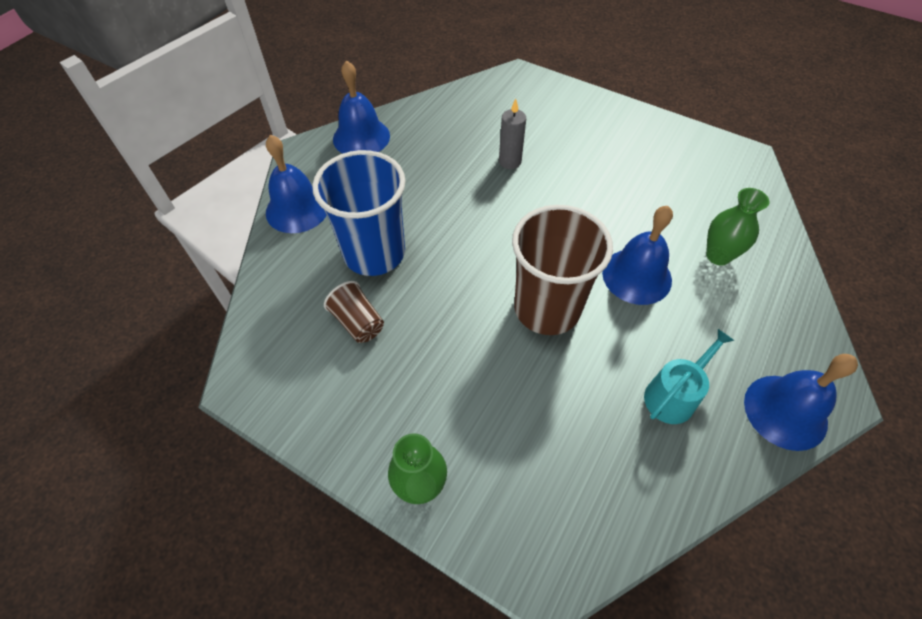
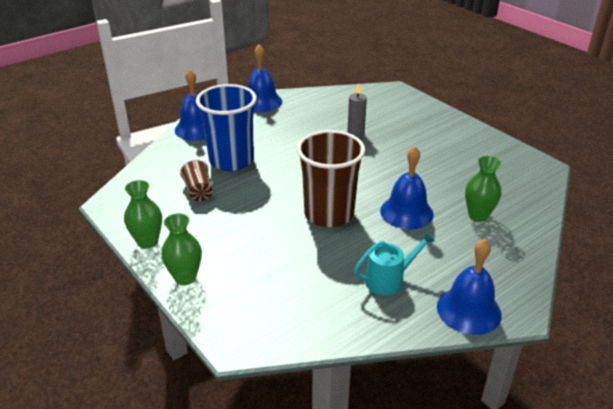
camera: 20 degrees right, 20 degrees down
none -> green vase [124,180,162,249]

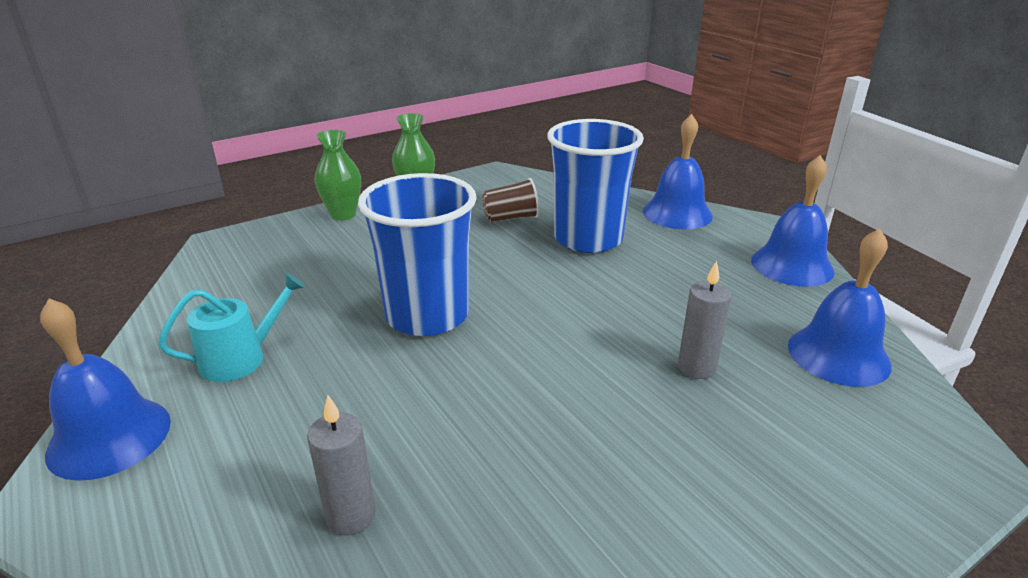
camera: 95 degrees right, 5 degrees down
brown cup [297,130,365,227] -> blue cup [358,173,477,336]
turquoise watering can [354,231,435,295] -> turquoise watering can turned 105 degrees counterclockwise [158,273,305,382]
blue bell [380,146,434,229] -> blue bell moved to [788,228,892,387]
green vase [465,156,501,222] -> grey candle [307,395,376,536]

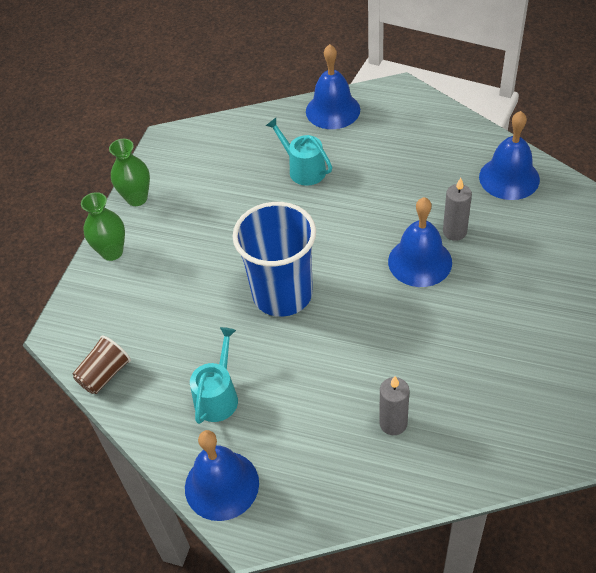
camera: 35 degrees left, 20 degrees up
brown cup [482,178,539,222] -> brown cup moved to [73,335,131,394]
blue cup [547,119,644,253] -> turquoise watering can [266,118,332,186]
blue bell [751,155,835,287] -> blue bell moved to [388,197,452,287]

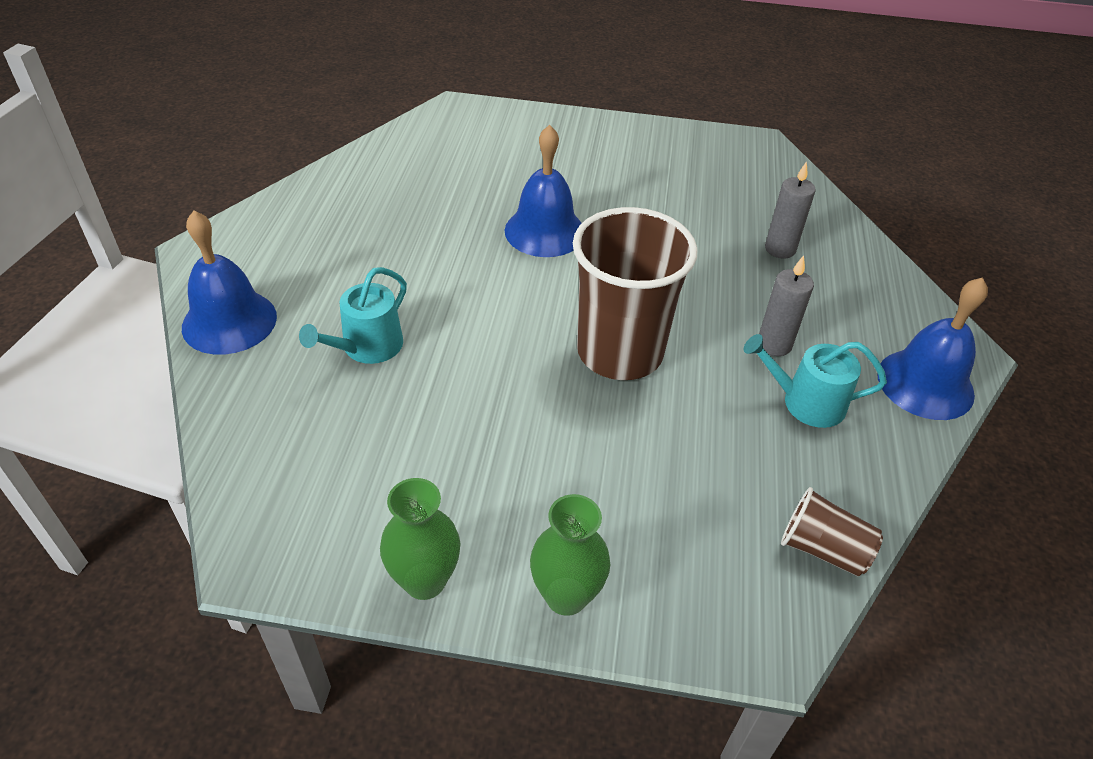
camera: 105 degrees left, 5 degrees down
blue cup [232,202,316,317] -> brown cup [573,207,698,380]
grey candle [443,178,472,241] -> grey candle moved to [759,255,814,356]
blue bell [479,111,540,200] -> none

